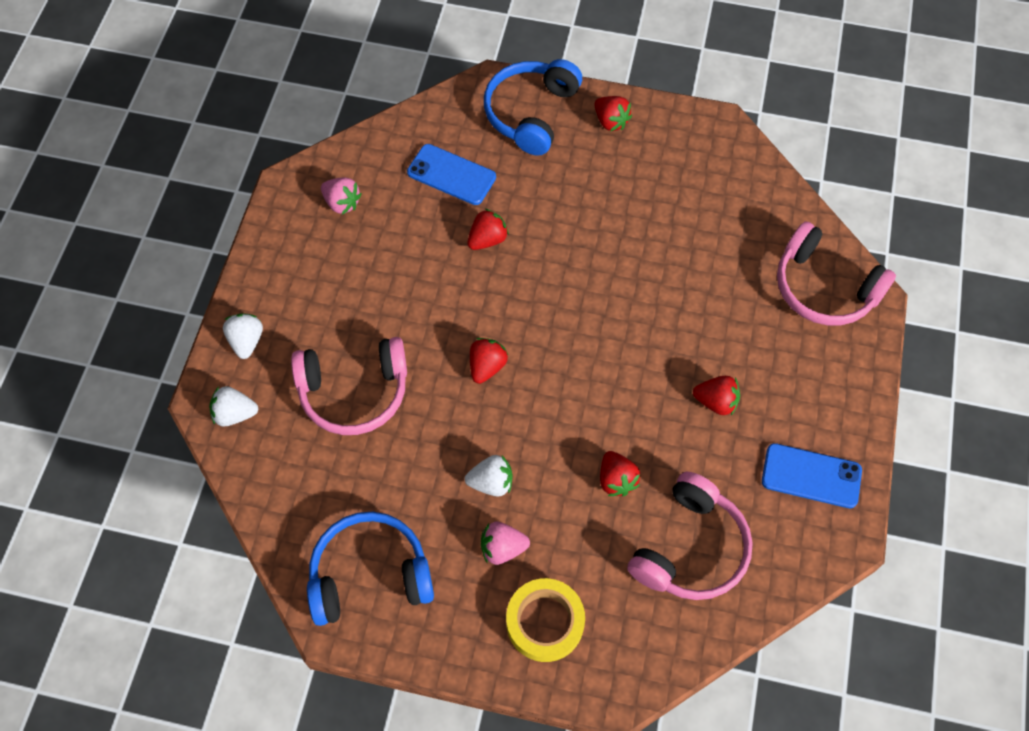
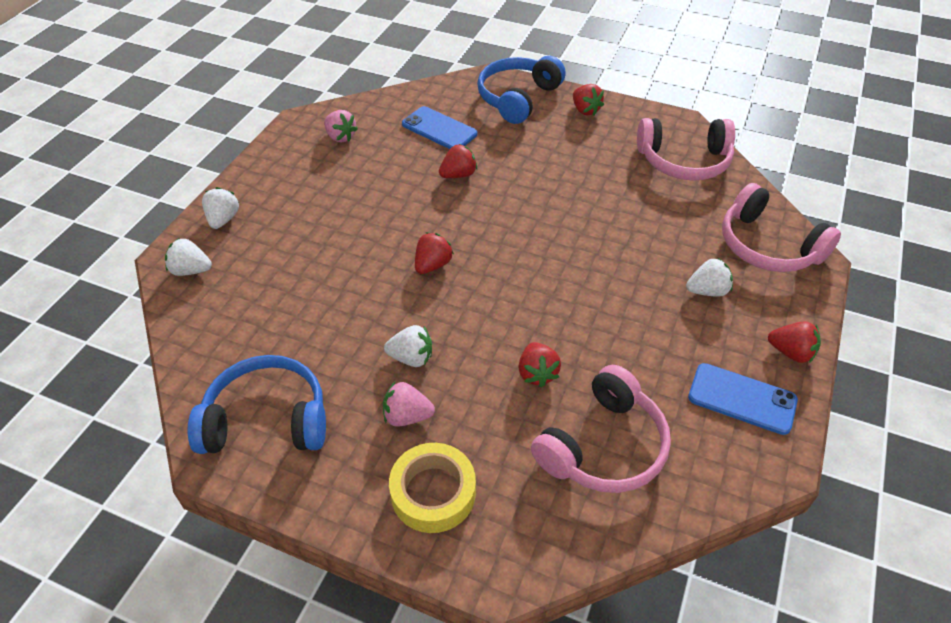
camera: 10 degrees right, 15 degrees down
pink headphones [291,337,407,435] -> pink headphones moved to [637,118,735,181]
red strawberry [693,376,740,415] -> red strawberry moved to [768,321,821,363]
none -> white strawberry [686,257,733,297]

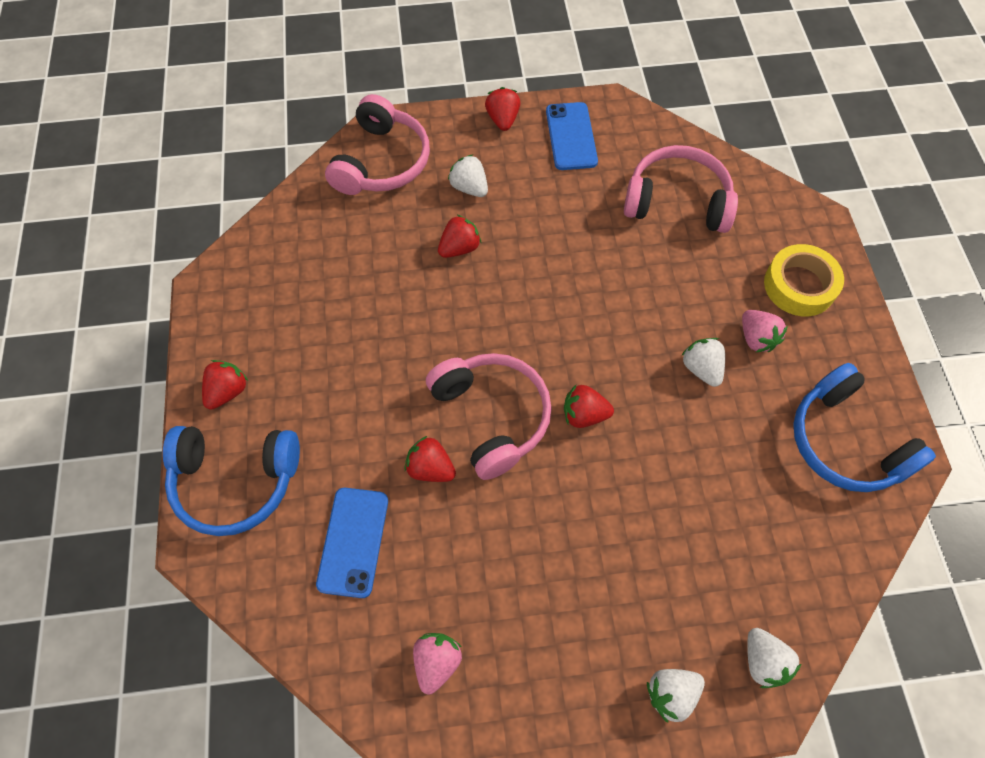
camera: 120 degrees left, 15 degrees up
red strawberry [519,342,561,387] -> red strawberry moved to [438,215,481,258]
pink headphones [637,118,735,181] -> pink headphones moved to [426,353,552,480]

